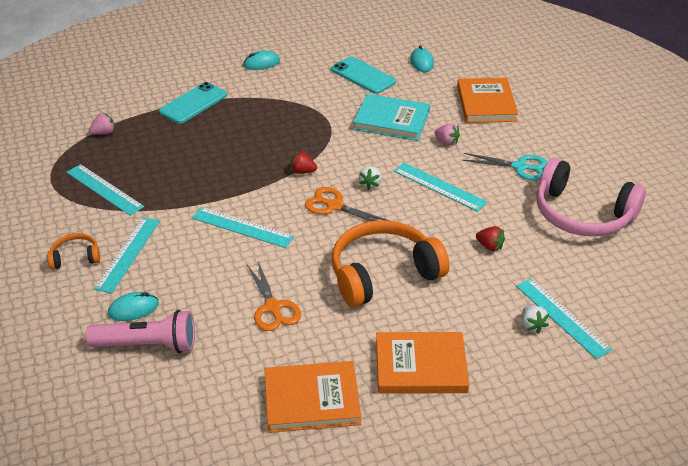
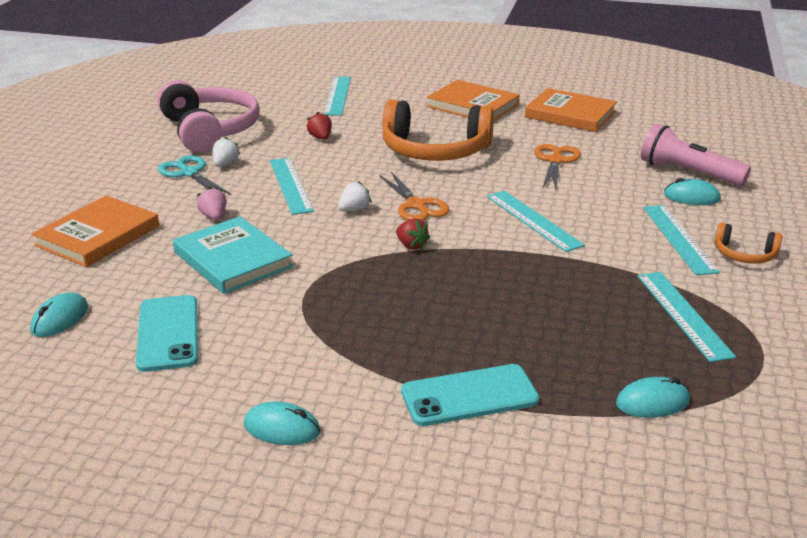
camera: 145 degrees left, 10 degrees down
pink strawberry [89,113,115,135] -> turquoise mouse [616,377,690,418]
turquoise ruler [94,217,160,293] -> turquoise ruler turned 60 degrees counterclockwise [643,205,720,275]
white strawberry [522,305,549,334] -> white strawberry moved to [213,137,241,167]

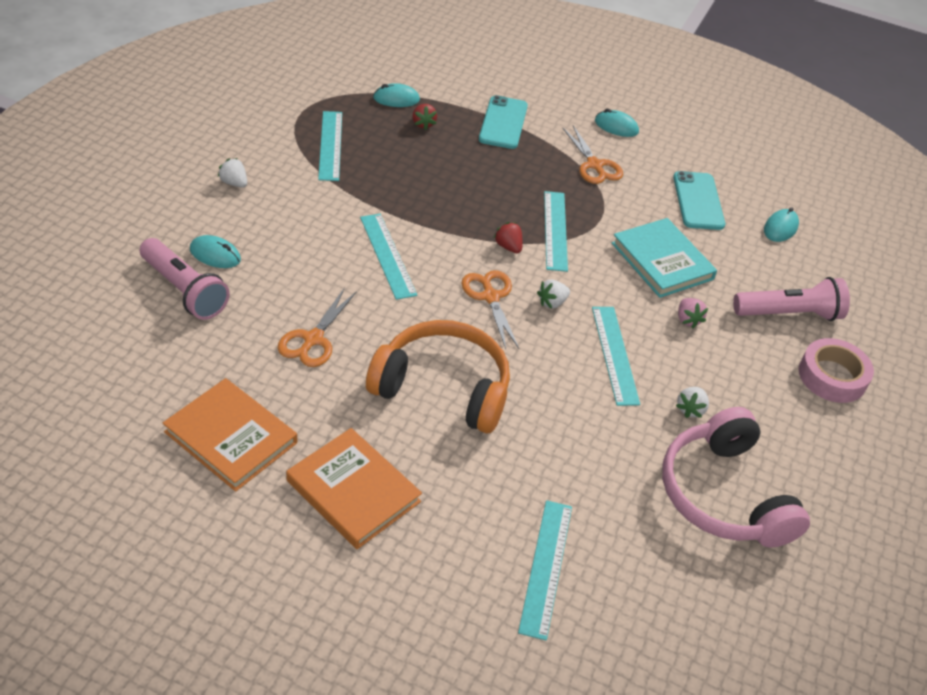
camera: 175 degrees left, 15 degrees up
orange book [31,196,159,267] -> pink flashlight [733,277,850,321]
turquoise scissors [158,155,232,195] -> none
red strawberry [307,112,332,140] -> red strawberry moved to [412,104,437,130]
turquoise phone [401,364,539,426] -> turquoise phone turned 75 degrees counterclockwise [479,95,528,149]
turquoise ruler [643,205,720,275] -> turquoise ruler moved to [544,191,568,272]
orange headphones [715,223,782,264] -> white strawberry [218,158,247,188]
none -> orange scissors [563,125,623,184]
none -> pink tape [799,338,874,403]

